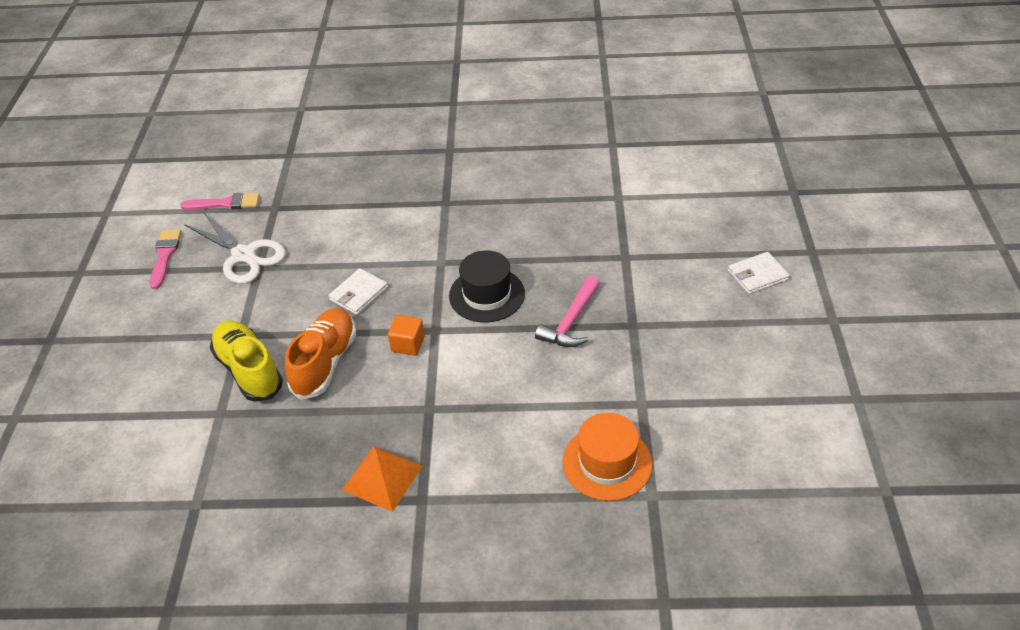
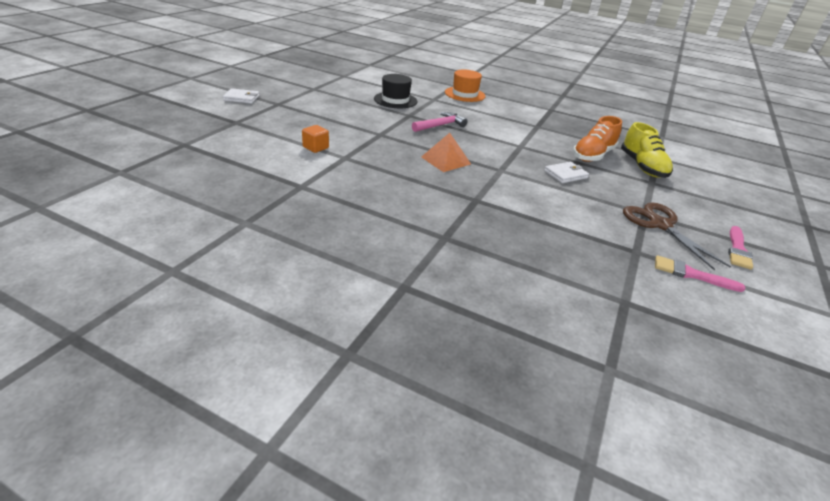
camera: 160 degrees left, 10 degrees down
white scissors [184,212,286,284] -> brown scissors [623,203,731,270]
orange pyramid [342,446,423,512] -> orange pyramid moved to [421,133,471,172]
orange cube [388,315,425,356] -> orange cube moved to [302,125,329,153]
black hat [449,250,525,323] -> black hat moved to [374,74,418,108]
white wallet [728,252,790,294] -> white wallet moved to [223,88,260,104]

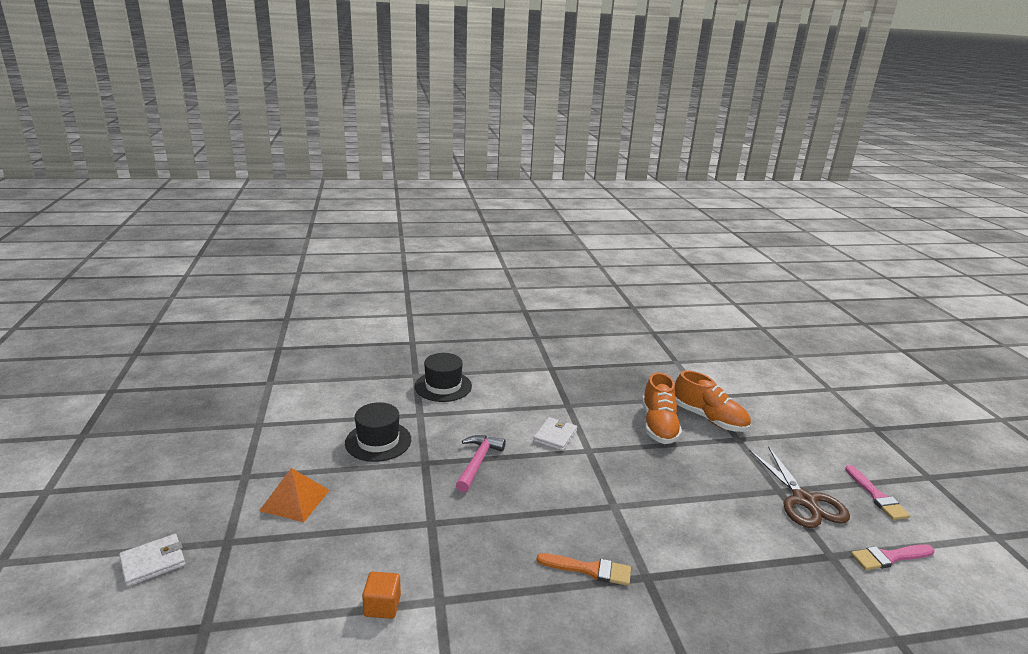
camera: 35 degrees left, 10 degrees down
orange pyramid [421,133,471,172] -> orange pyramid moved to [259,468,330,522]
orange hat [445,70,486,102] -> black hat [415,353,472,402]
white wallet [544,162,589,183] -> white wallet moved to [533,417,577,451]
yellow shoe [621,122,673,178] -> orange shoe [675,370,751,432]
brown scissors [623,203,731,270] -> brown scissors turned 135 degrees counterclockwise [749,446,850,528]
none -> orange brush [536,553,631,586]

